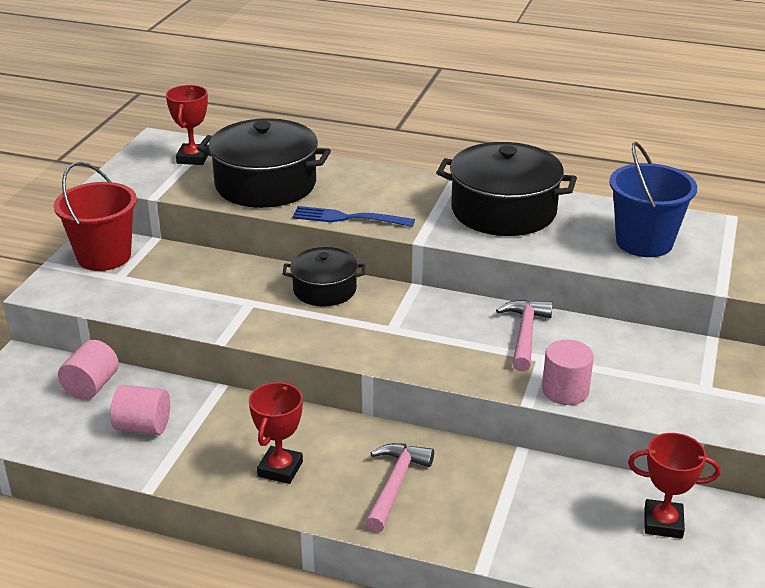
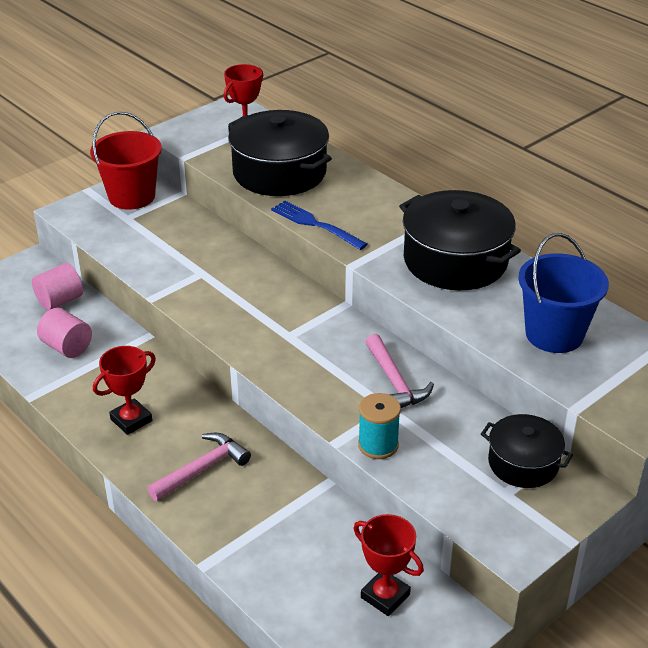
camera: 30 degrees right, 5 degrees up
black pot [283,247,365,307] -> black pot moved to [481,414,573,488]
pink hammer [496,300,553,372] -> pink hammer turned 120 degrees clockwise [366,334,434,408]
pink cylinder [542,340,594,405] -> turquoise spool [358,393,401,459]

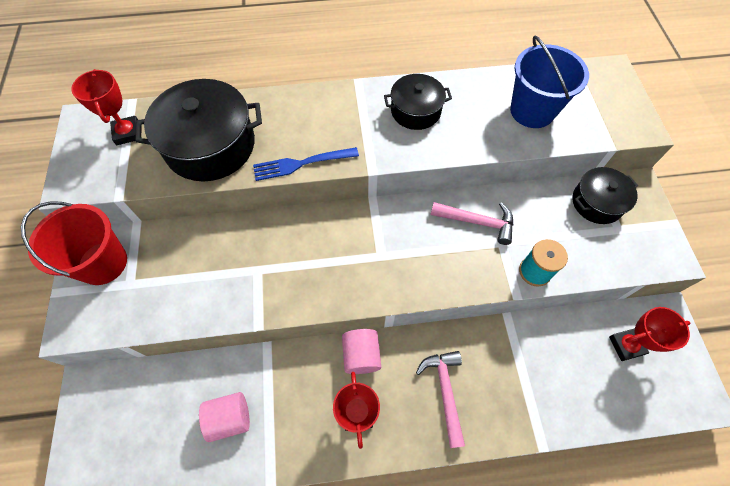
camera: 55 degrees left, 25 degrees up
pink cylinder [32,263,83,311] -> pink cylinder moved to [342,329,381,374]
black pot [399,190,521,290] -> black pot [384,74,452,130], size x0.58

